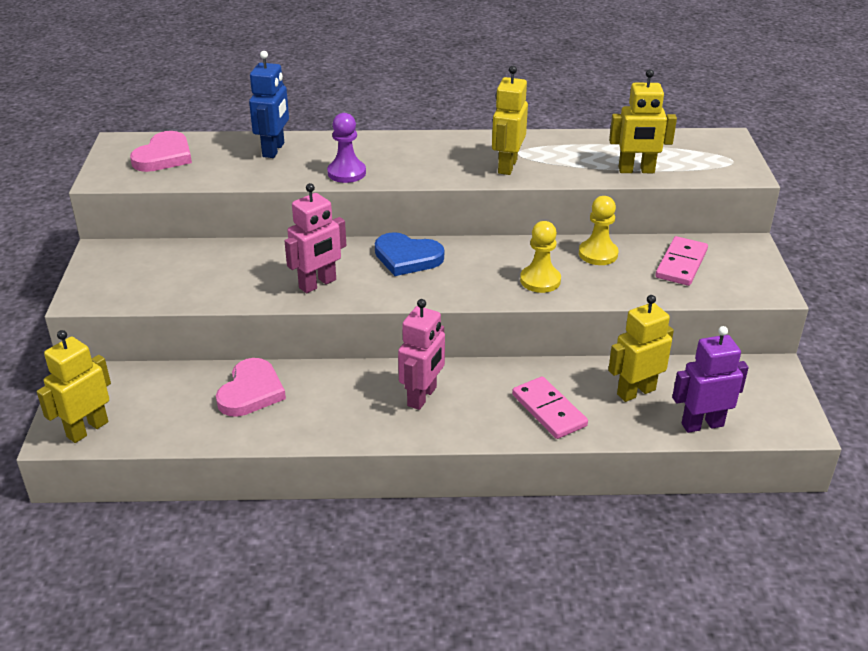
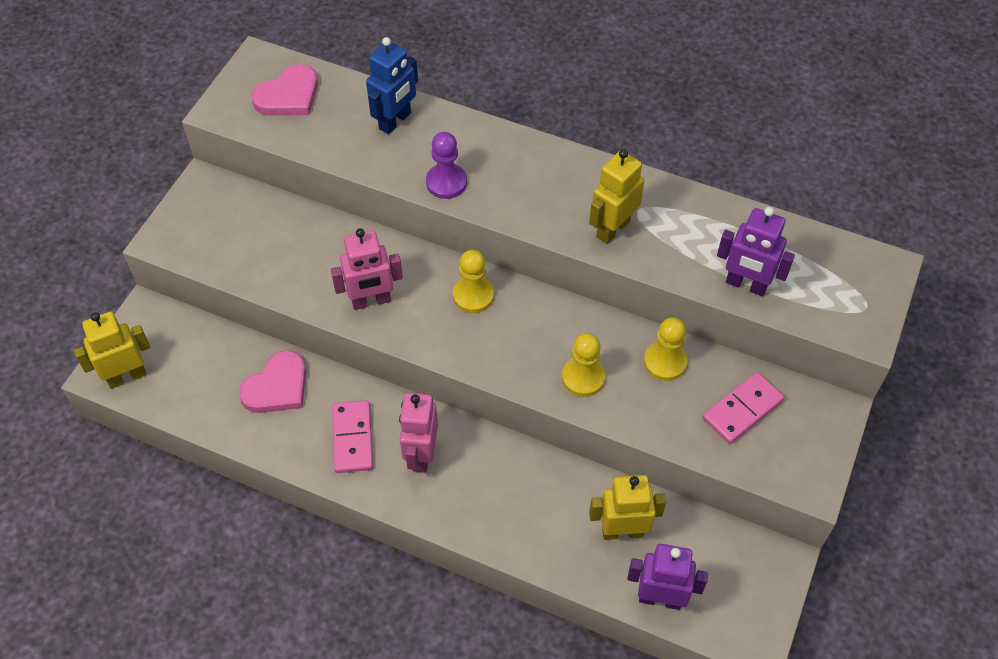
camera: 25 degrees right, 20 degrees up
blue heart [375,232,444,276] -> yellow pawn [453,250,494,313]
pink robot [398,299,445,410] -> pink robot turned 135 degrees clockwise [399,392,438,473]
pink domino [512,376,588,439] -> pink domino moved to [332,400,373,473]
yellow robot [609,69,677,173] -> purple robot [717,207,795,296]

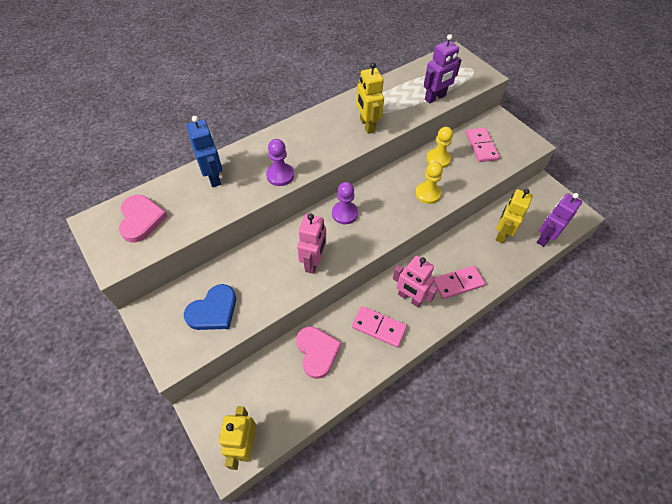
camera: 60 degrees left, 0 degrees up
yellow pawn [453,250,494,313] -> purple pawn [332,182,358,224]
none -> blue heart [184,284,236,330]
none -> pink domino [434,265,485,299]

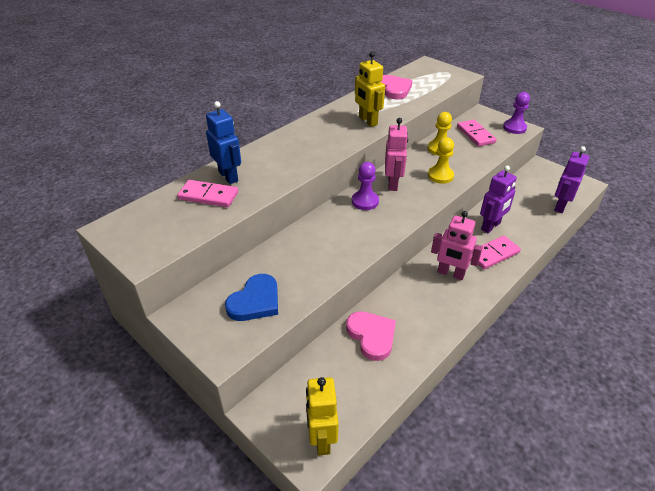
camera: 10 degrees left, 15 degrees down
pink heart [119,195,168,242] -> pink heart moved to [380,75,412,99]
purple pawn [266,139,294,186] -> purple pawn moved to [503,92,530,134]
pink robot [297,214,326,274] -> pink robot moved to [385,118,408,191]
pink domino [352,306,407,347] -> pink domino moved to [177,180,238,207]
purple robot [424,34,461,104] -> purple robot moved to [480,165,517,233]
yellow robot [496,189,533,243] -> none

